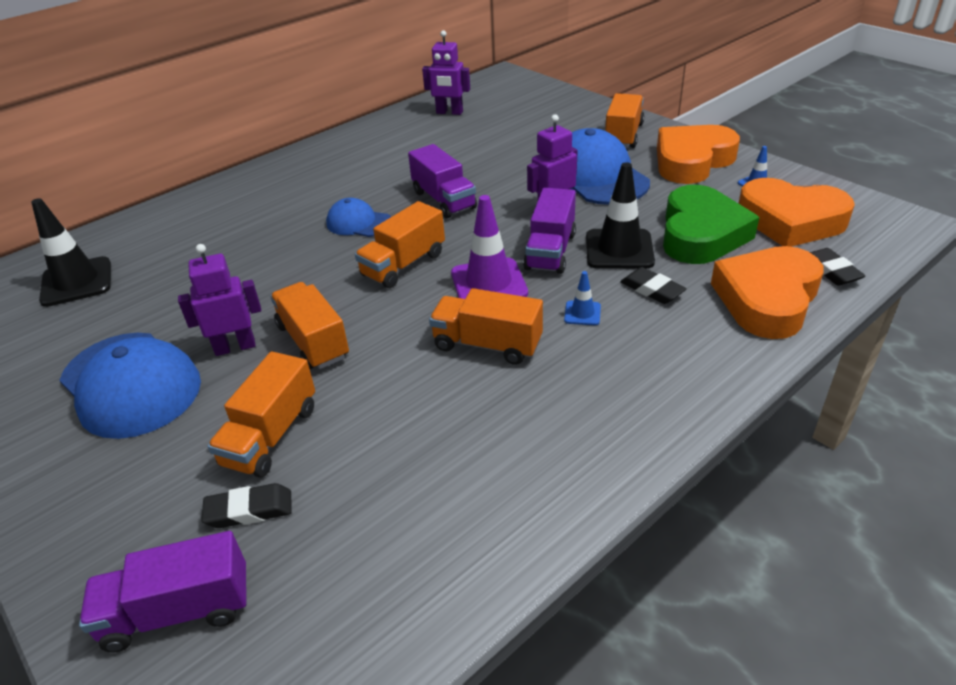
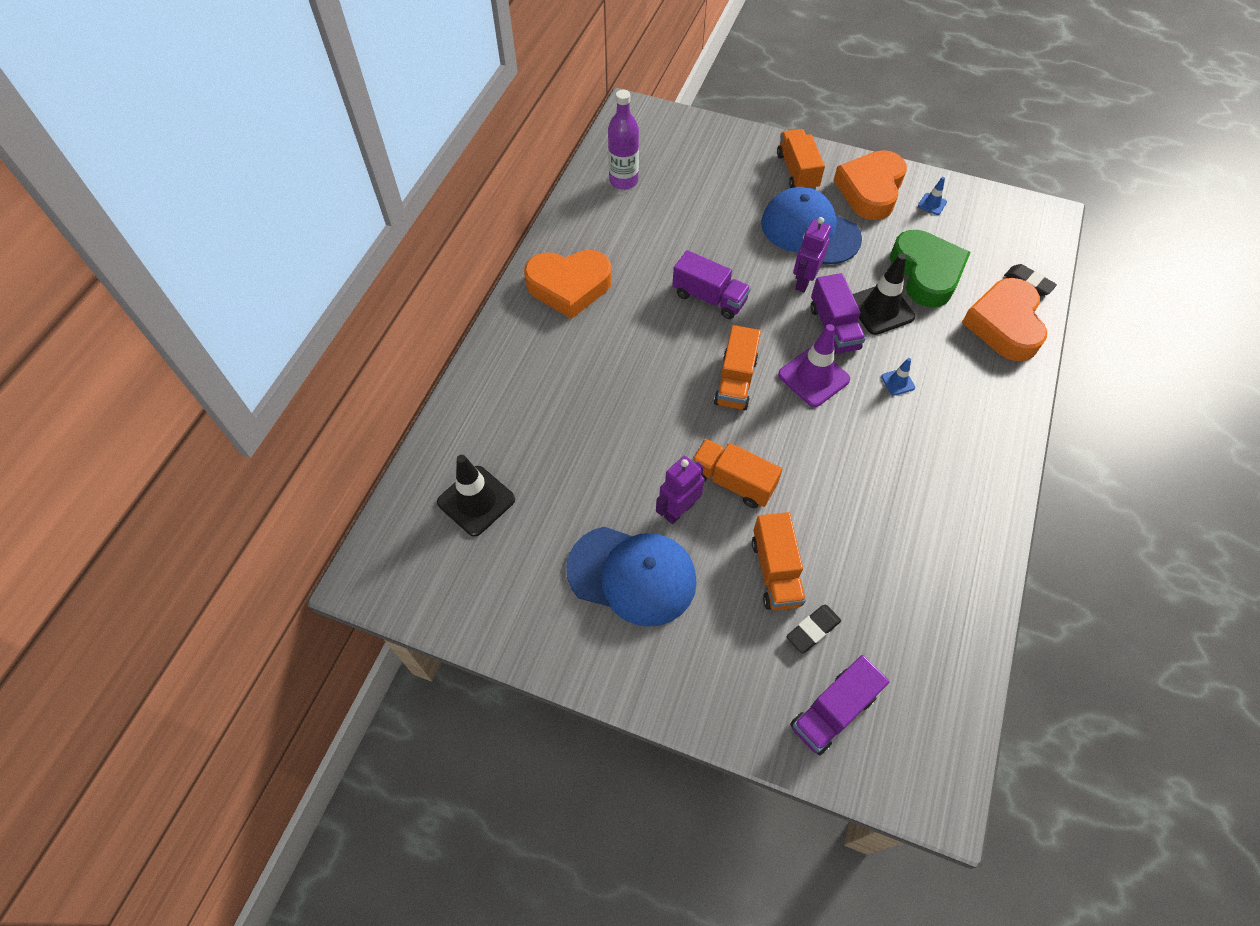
camera: 30 degrees left, 20 degrees up
blue cap [326,198,391,237] -> none
purple robot [422,30,470,115] -> purple bottle [608,89,639,190]
orange truck [429,288,543,365] -> none
black eraser [620,267,687,304] -> none
orange heart [738,178,855,247] -> orange heart moved to [524,250,612,319]

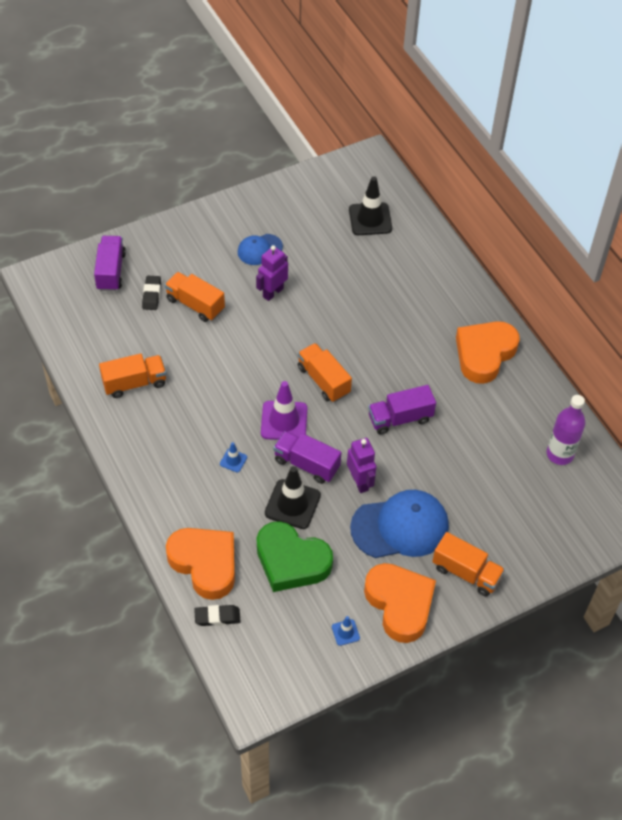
camera: 130 degrees right, 5 degrees down
blue cap [566,527,697,627] -> blue cap [238,234,283,265], size x0.55
purple robot [656,456,705,524] -> purple robot turned 135 degrees counterclockwise [256,245,288,301]
orange truck [691,439,782,508] -> orange truck moved to [99,353,166,398]

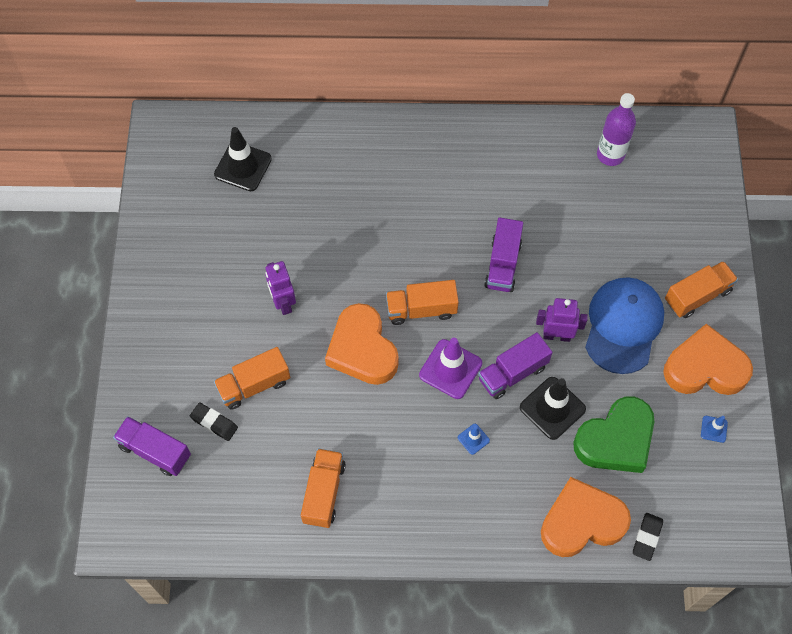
camera: 60 degrees left, 10 degrees up
blue cap [238,234,283,265] -> none
orange heart [456,321,520,384] -> orange heart moved to [325,303,399,385]

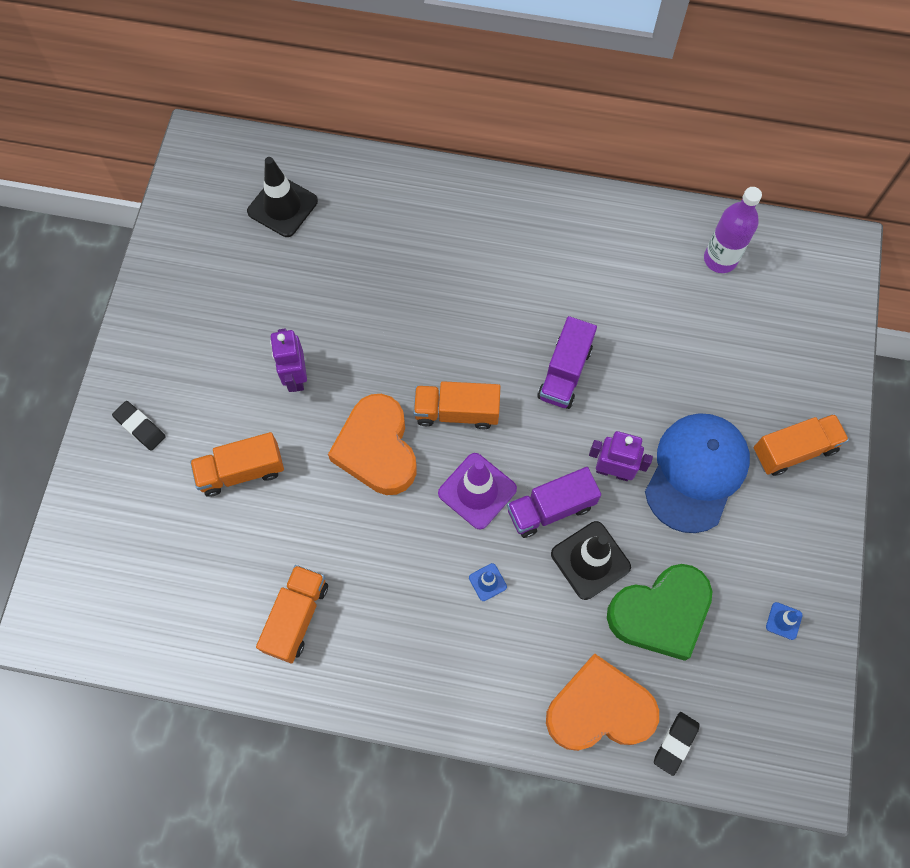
camera: 10 degrees right, 5 degrees up
purple truck [113,416,191,476] -> none
black eraser [190,403,238,441] -> black eraser moved to [112,401,166,451]
orange heart [663,324,753,395] -> none

